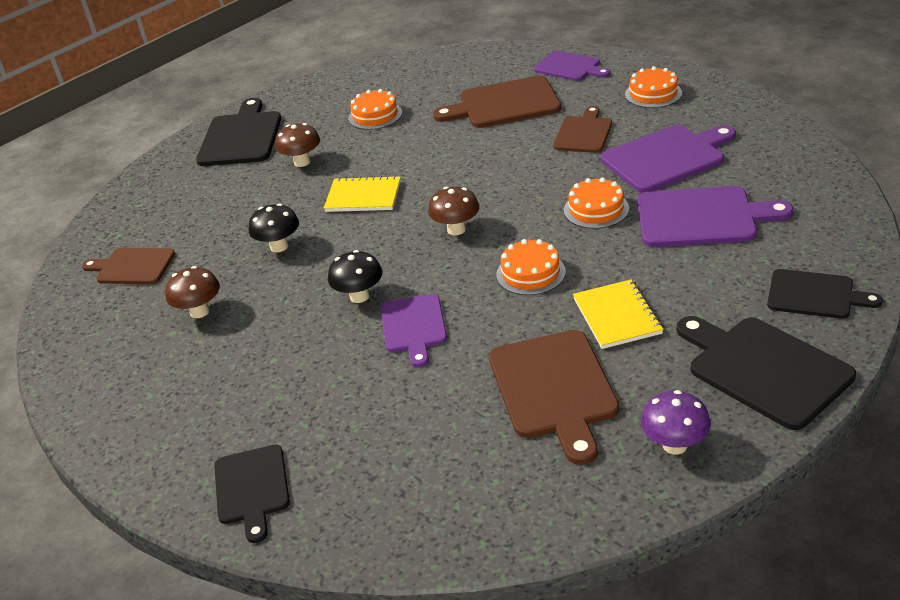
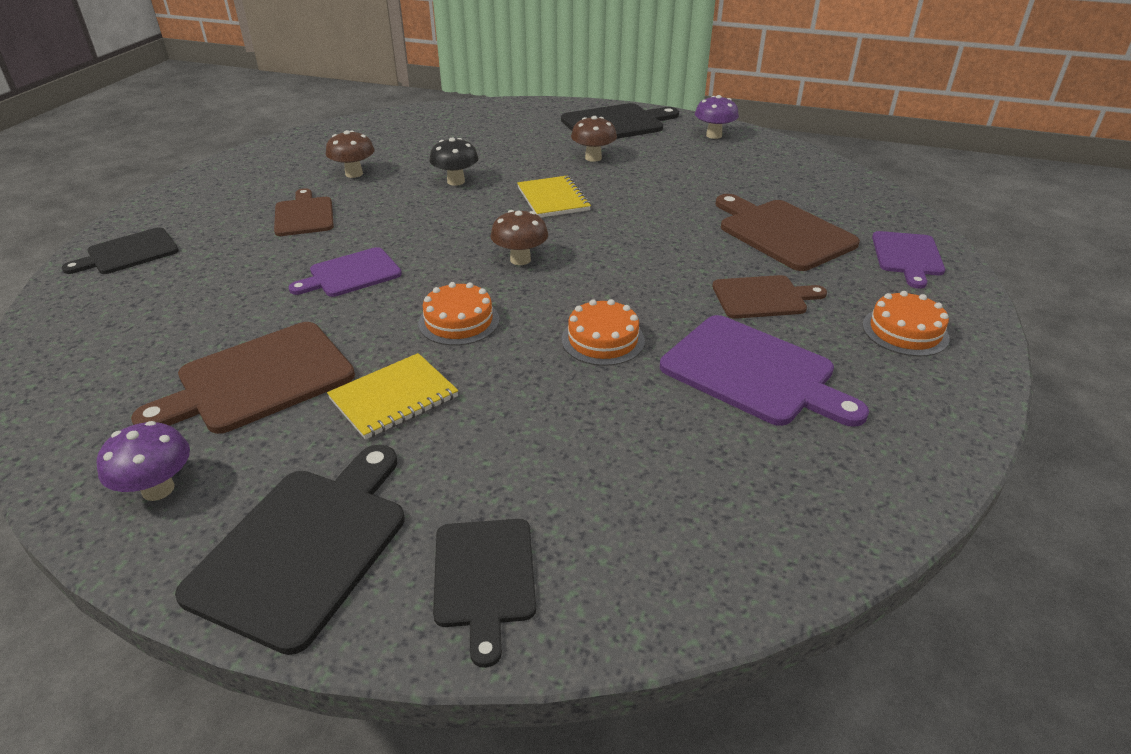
camera: 60 degrees right, 0 degrees up
brown cutting board [82,248,175,284] -> brown cutting board moved to [274,188,334,236]
black mushroom [328,250,382,303] -> none
orange cake [348,89,402,130] -> none
purple cutting board [637,186,793,247] -> none
none -> purple mushroom [695,95,739,139]

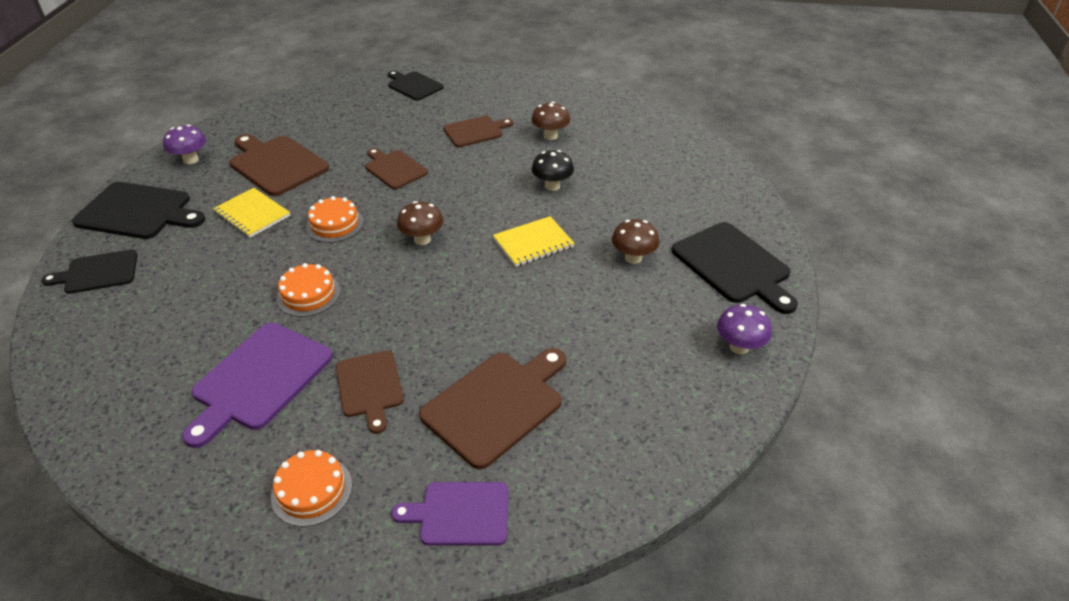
camera: 80 degrees right, 5 degrees up
purple cutting board [289,247,402,297] -> brown cutting board [365,148,428,189]

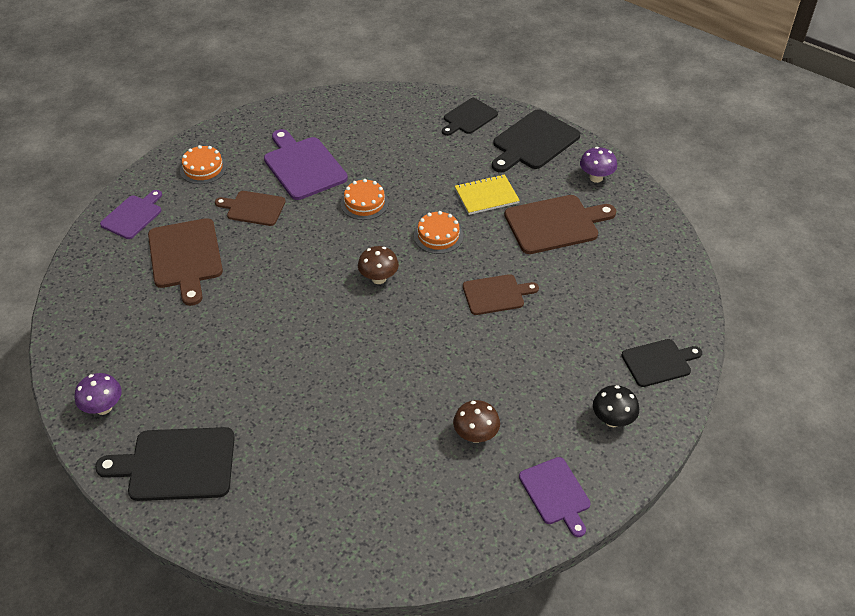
camera: 120 degrees right, 5 degrees up
black cutting board [41,249,138,294] -> black cutting board turned 150 degrees counterclockwise [442,98,498,136]
brown cutting board [443,116,513,147] -> none
yellow notebook [493,216,575,267] -> none
black mushroom [532,150,574,191] -> black mushroom moved to [593,385,639,427]
brown mushroom [612,219,659,264] -> none
none -> purple cutting board [519,457,591,537]

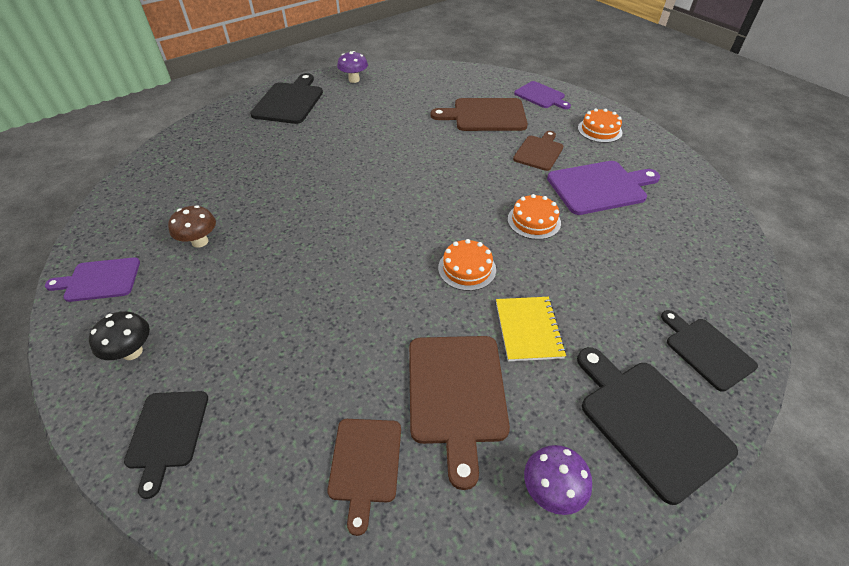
camera: 105 degrees right, 0 degrees up
brown mushroom [358,246,399,284] -> none
brown cutting board [463,274,539,315] -> brown cutting board moved to [327,419,401,536]

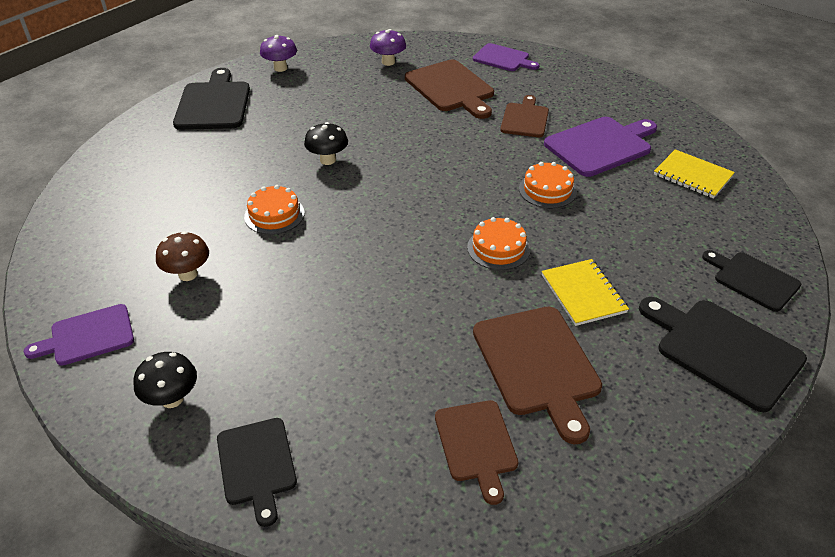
camera: 15 degrees left, 5 degrees down
brown cutting board [431,98,528,131] -> brown cutting board turned 105 degrees counterclockwise [405,60,494,119]
purple mushroom [524,445,592,515] -> purple mushroom moved to [370,29,406,66]
orange cake [578,108,622,143] -> orange cake moved to [244,185,305,234]
none -> black mushroom [304,122,348,165]
none -> yellow notebook [654,149,735,199]

